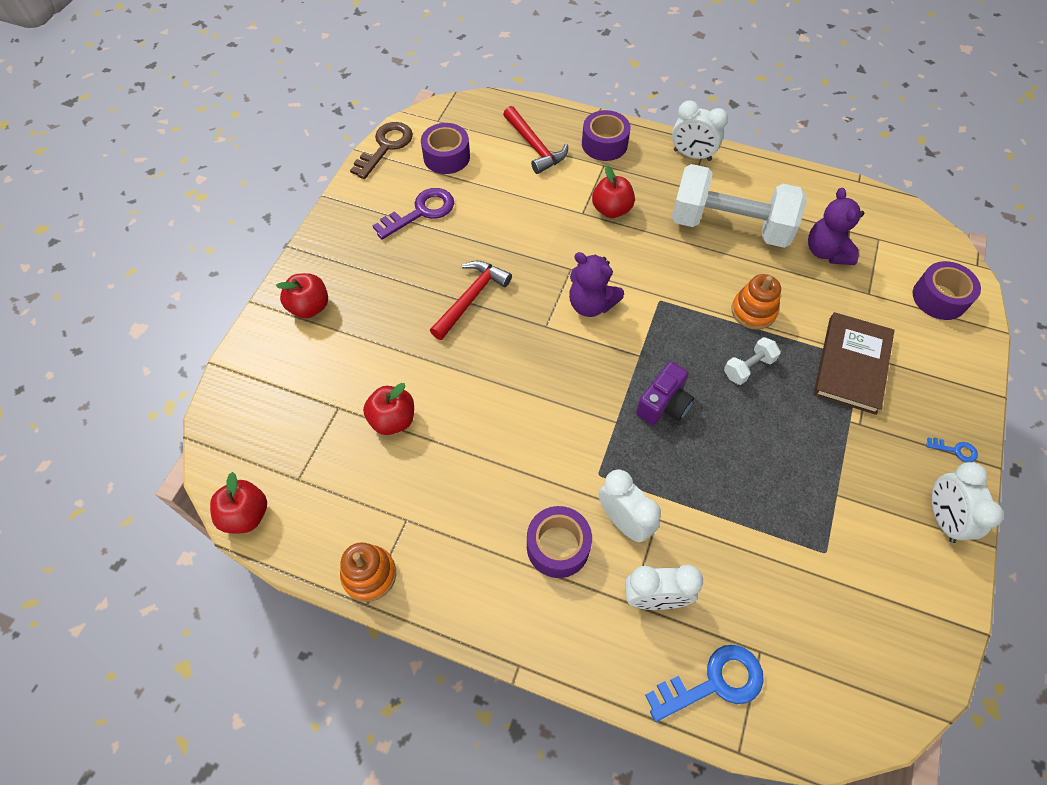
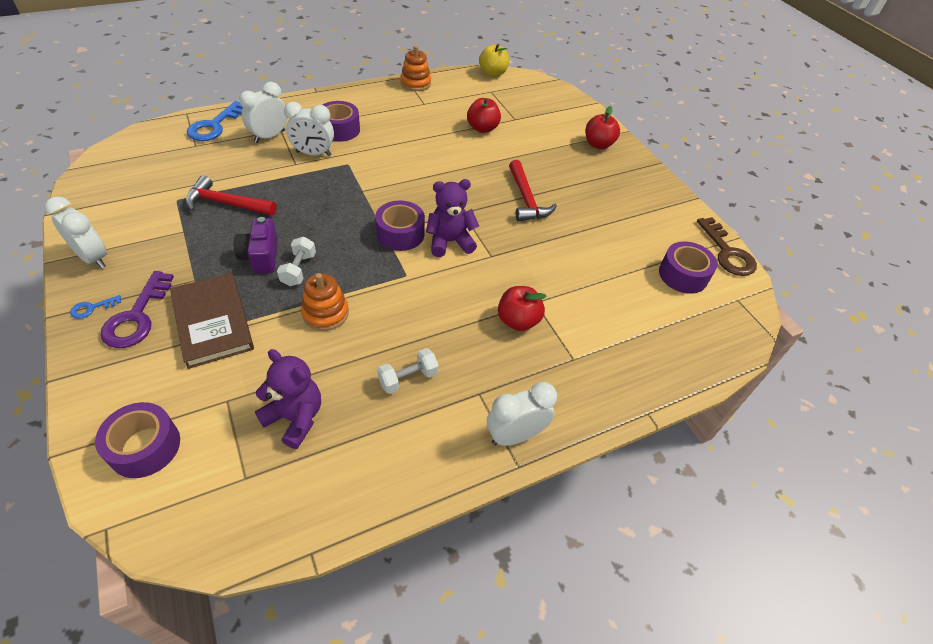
camera: 130 degrees right, 10 degrees down
red apple [210,472,267,533] -> yellow apple [479,44,509,77]
purple key [373,188,454,240] -> purple key moved to [100,271,174,348]
red hammer [503,106,568,174] -> red hammer moved to [185,175,277,216]
purple tape [582,110,631,161] -> purple tape moved to [375,200,425,251]
purple camera [636,362,694,425] -> purple camera moved to [233,217,278,273]
white dumbbell [672,164,807,248] -> white dumbbell [377,348,439,394], size x0.41

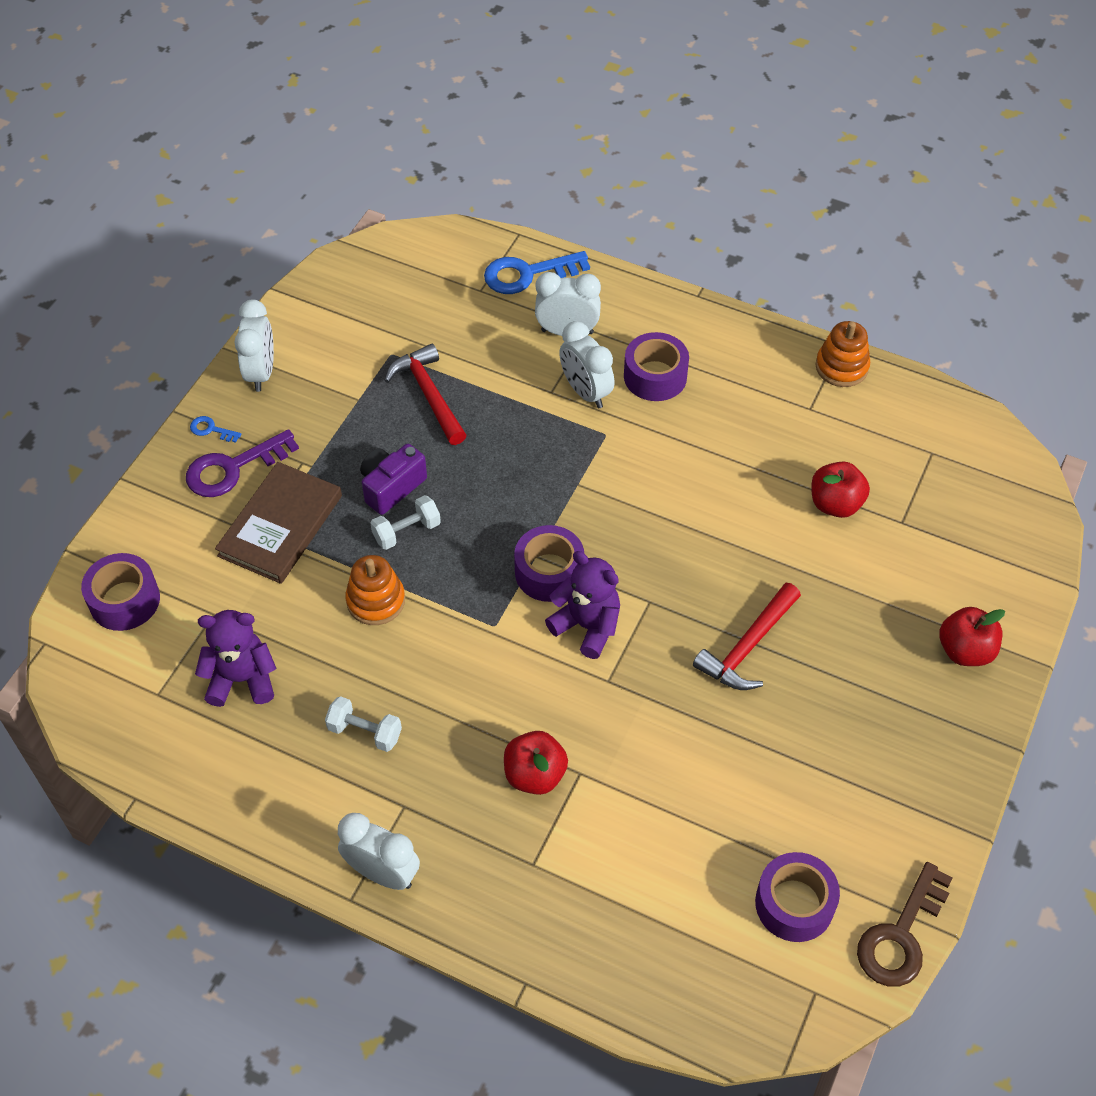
camera: 55 degrees right, 5 degrees up
purple teddy bear [255,349,321,449] -> purple teddy bear turned 90 degrees counterclockwise [195,610,276,707]
yellow apple [479,44,509,77] -> none

